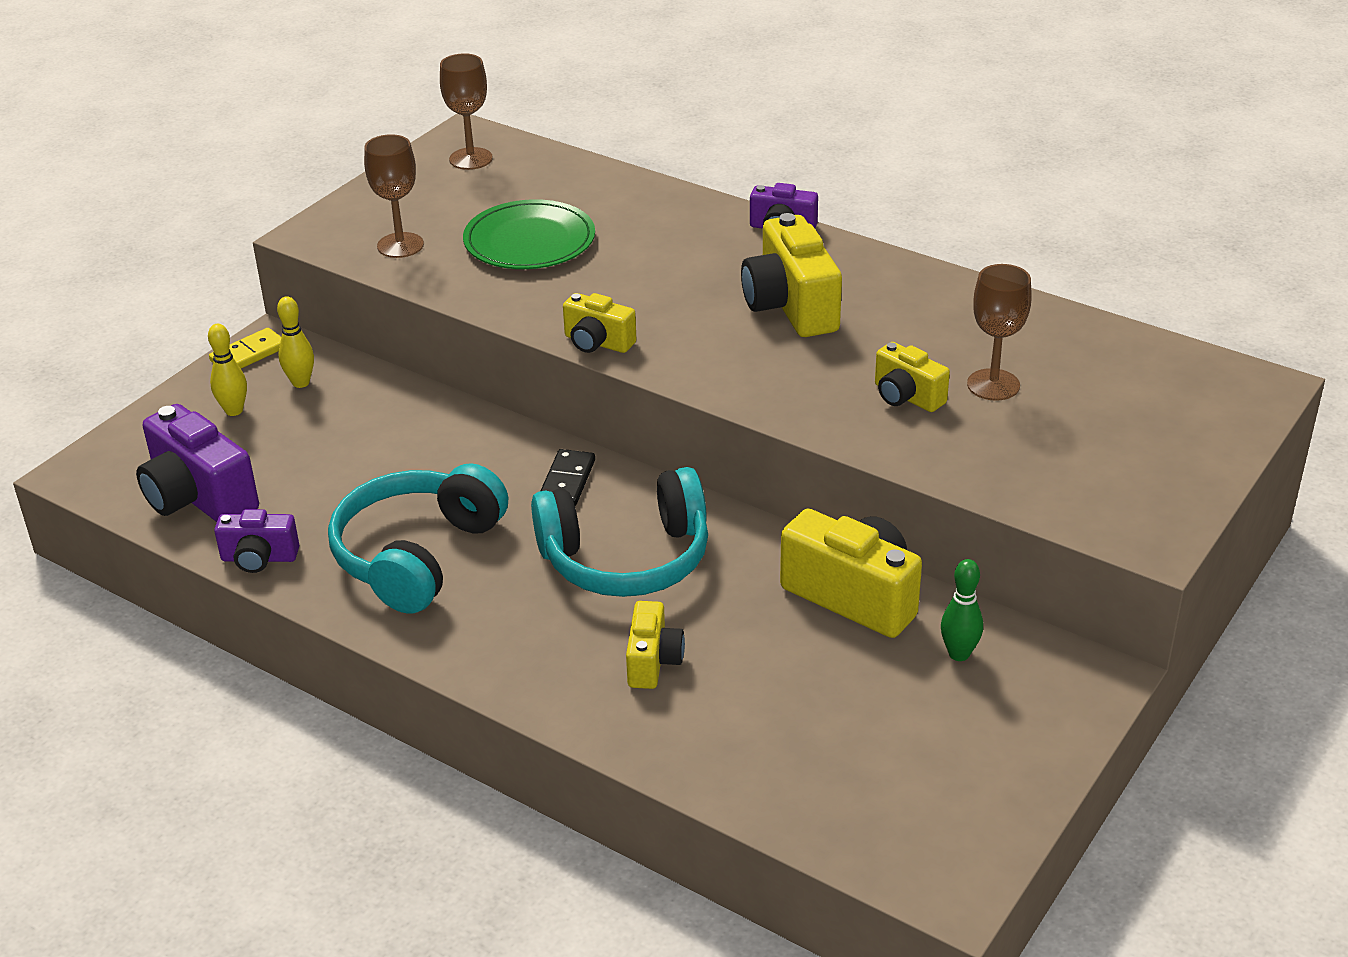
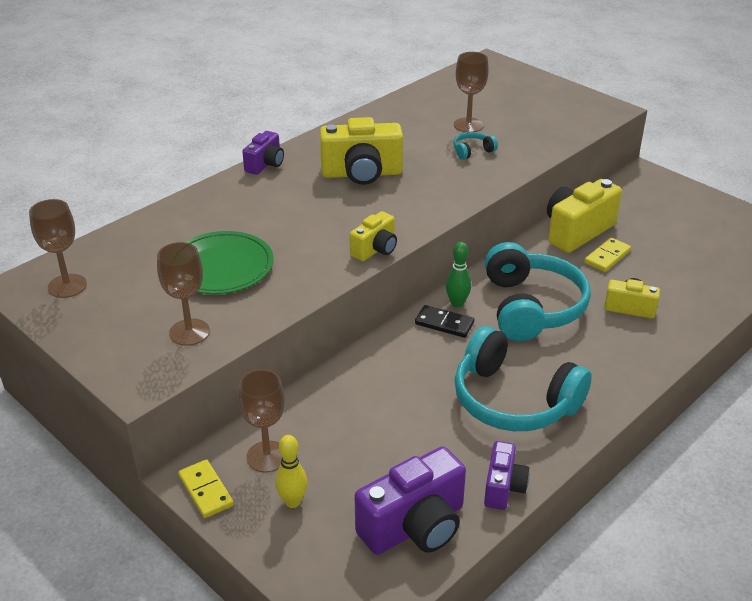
camera: 80 degrees left, 0 degrees up
yellow bowling pin [277,296,314,388] -> brown goblet [238,369,285,473]
yellow camera [875,342,950,412] -> turquoise headphones [453,132,498,160]
green bowling pin [941,559,983,661] -> green bowling pin moved to [446,242,471,308]
none -> yellow domino [584,238,631,272]

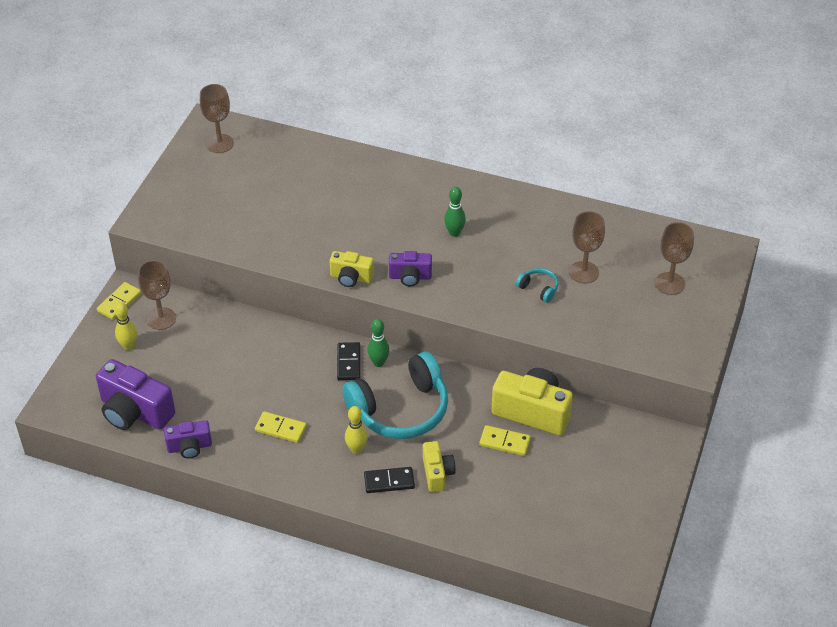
camera: 65 degrees right, 10 degrees up
brown goblet [157,242,210,346] -> brown goblet moved to [655,222,694,295]
green plate [185,231,274,294] -> none
purple camera [242,131,284,175] -> purple camera moved to [389,251,432,286]
yellow camera [320,117,403,185] -> green bowling pin [444,187,466,237]
turquoise headphones [454,326,592,431] -> yellow domino [255,411,307,443]
none -> yellow bowling pin [345,406,368,454]
none -> black domino [364,467,415,493]

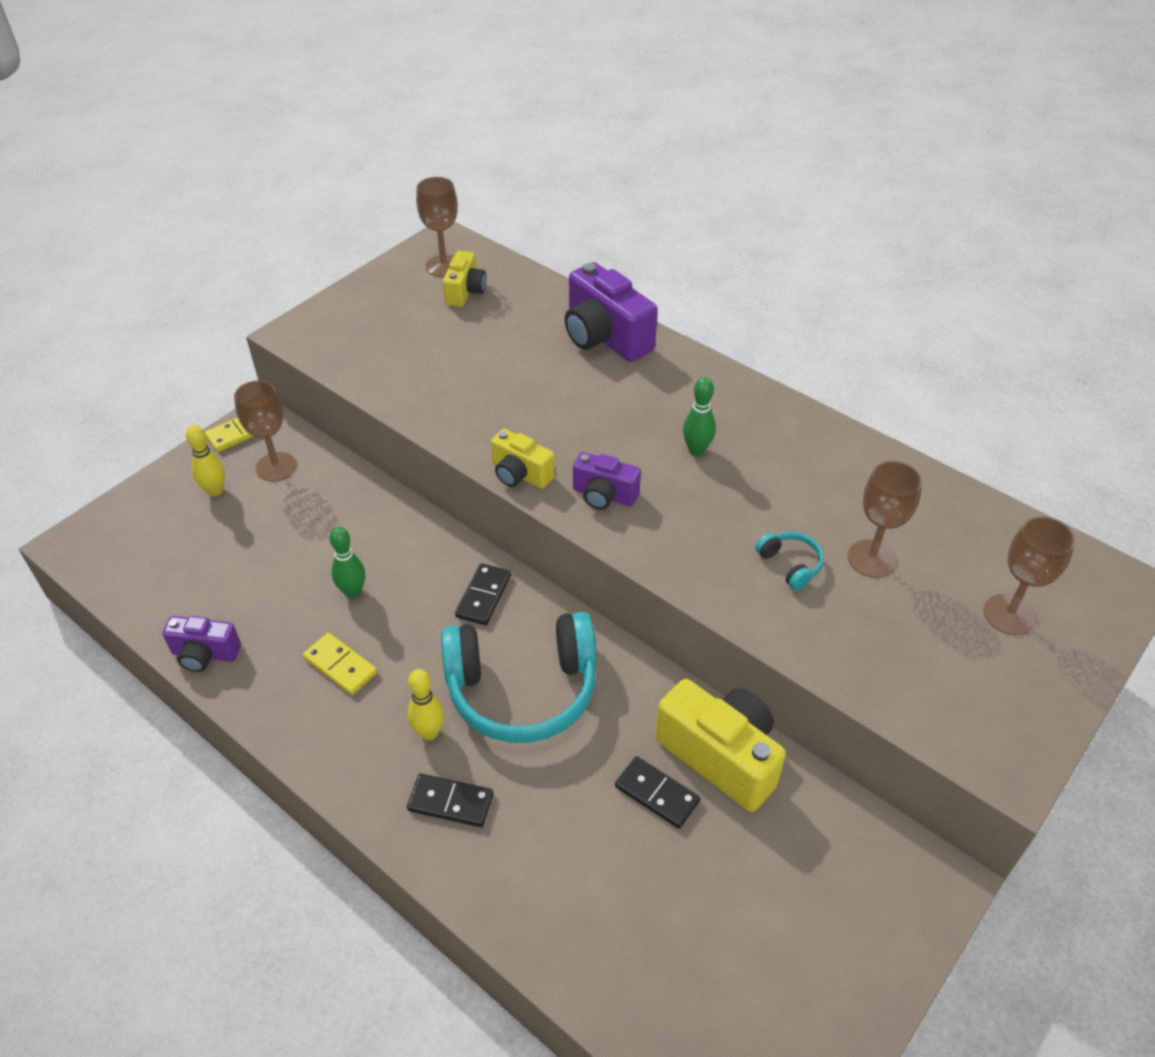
camera: 20 degrees right, 0 degrees up
purple camera [96,359,175,430] -> purple camera moved to [564,262,658,362]
green bowling pin [367,319,389,367] -> green bowling pin moved to [329,527,365,599]
yellow camera [423,441,456,492] -> yellow camera moved to [443,251,486,307]
yellow domino [479,425,531,456] -> black domino [615,756,701,829]

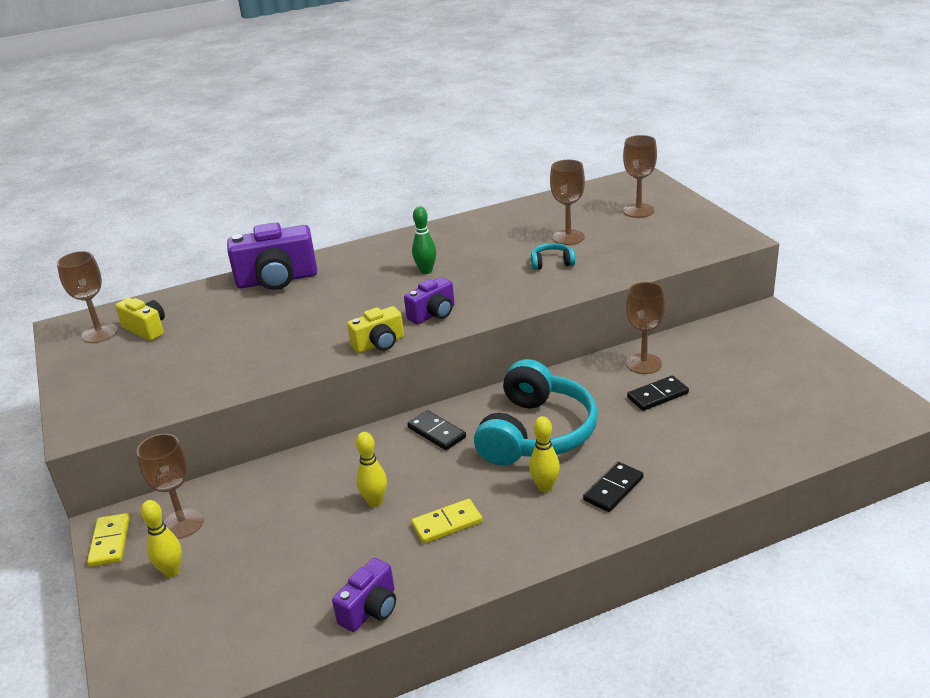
camera: 60 degrees left, 15 degrees down
green bowling pin [329,527,365,599] -> yellow bowling pin [356,432,387,507]
yellow camera [655,679,786,812] -> brown goblet [626,282,665,374]

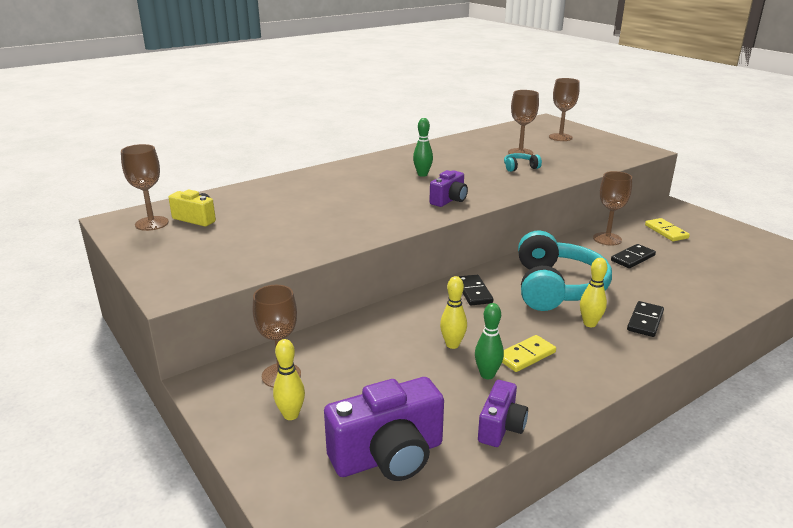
camera: 15 degrees left, 5 degrees down
yellow domino [87,513,130,567] -> yellow domino moved to [645,218,690,241]
purple camera [227,222,317,290] -> purple camera moved to [324,377,444,481]
yellow camera [347,306,404,353] -> none
black domino [407,410,466,450] -> black domino turned 45 degrees clockwise [458,275,493,305]
none -> green bowling pin [475,303,504,379]

